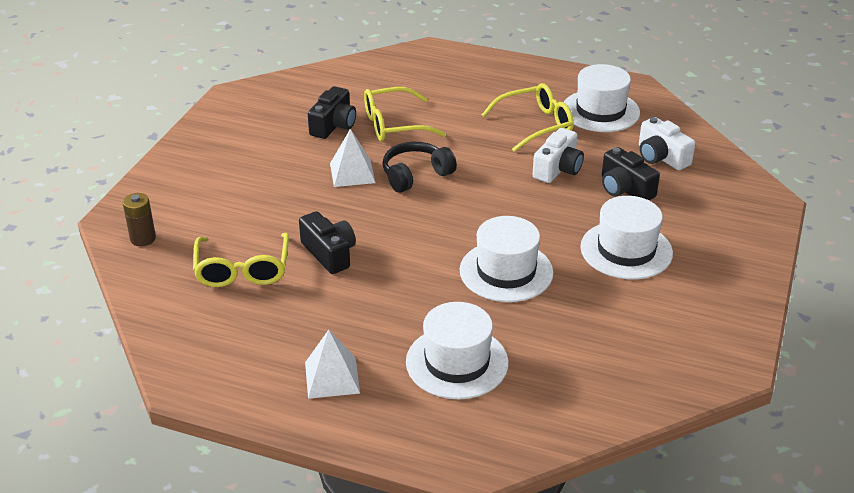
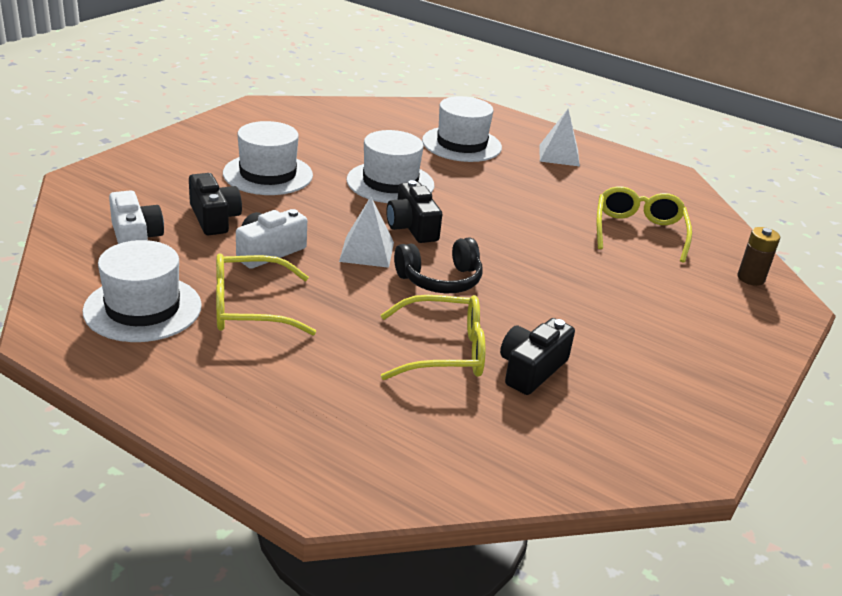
camera: 170 degrees left, 5 degrees down
black camera [299,211,356,274] -> black camera moved to [386,180,442,243]
white pyramid [330,129,376,187] -> white pyramid moved to [339,197,394,268]

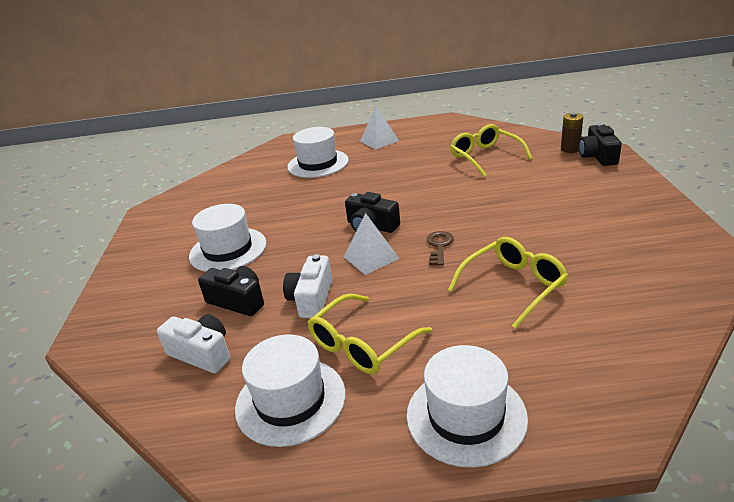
camera: 30 degrees left, 0 degrees up
white hat [346,130,434,203] -> white hat moved to [406,345,528,468]
black headphones [394,237,482,293] -> brown key [427,231,454,266]
black camera [500,318,575,395] -> black camera moved to [579,123,622,166]

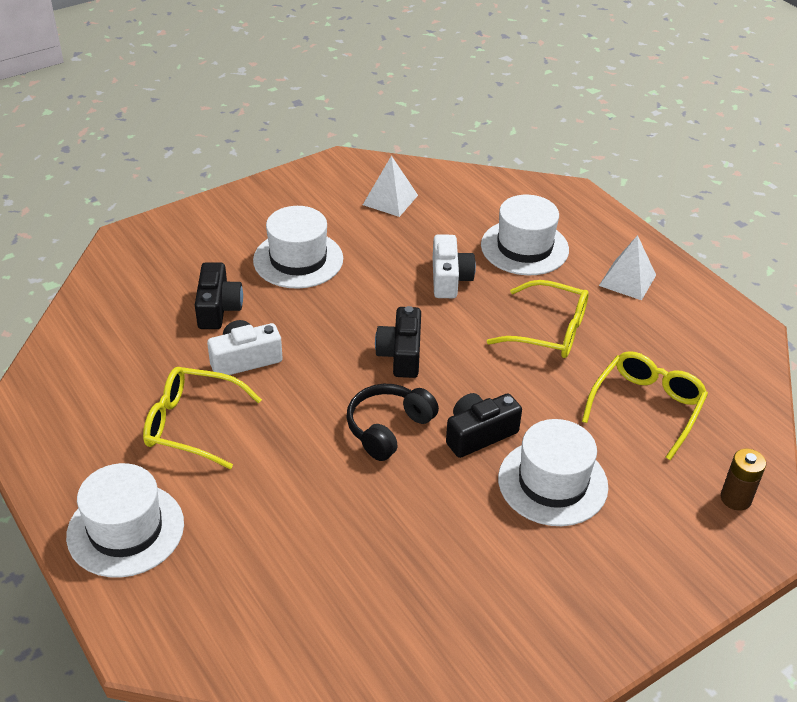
camera: 55 degrees right, 10 degrees up
white camera [157,314,230,373] -> white camera moved to [433,234,476,298]
white hat [235,334,346,447] -> white hat moved to [498,419,609,526]
white pyramid [344,213,400,275] -> white pyramid moved to [363,155,418,217]
brown key [427,231,454,266] -> black headphones [346,384,439,461]
yellow glasses [448,237,568,329] -> yellow glasses moved to [487,280,589,358]
black camera [579,123,622,166] -> black camera moved to [446,393,522,458]

